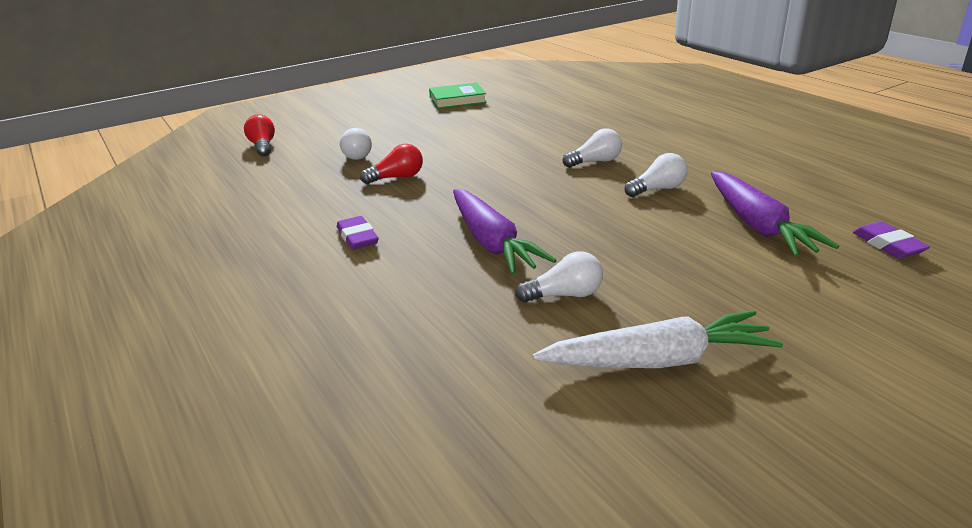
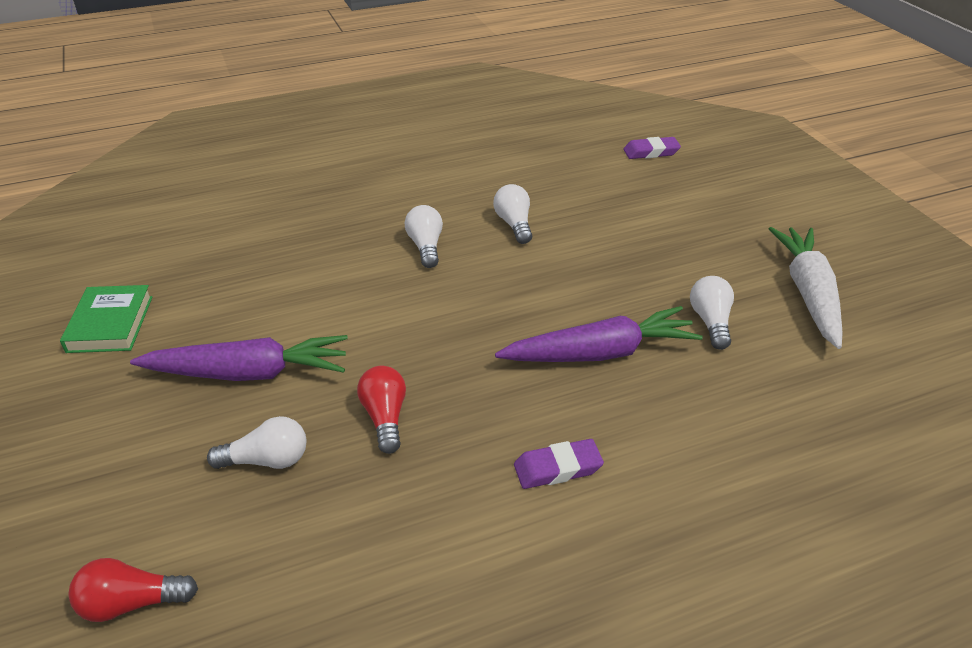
camera: 80 degrees left, 10 degrees up
purple carrot [711,171,839,257] -> purple carrot moved to [130,335,348,381]

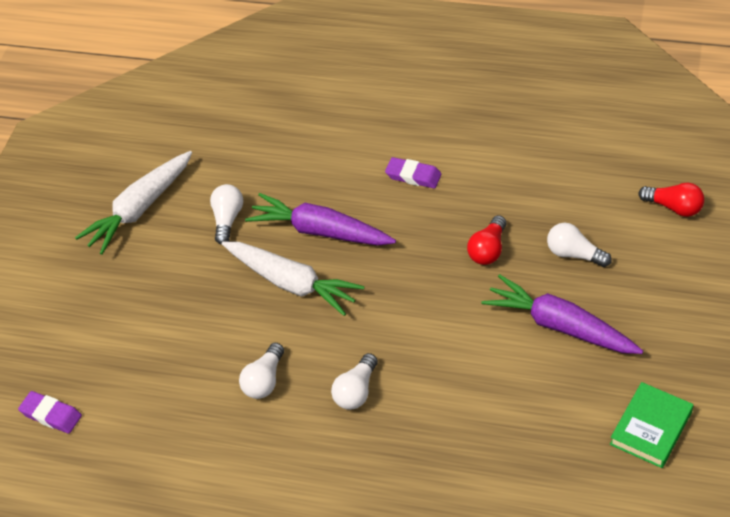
camera: 140 degrees left, 10 degrees up
white light bulb [690,276,734,350] -> white light bulb turned 150 degrees clockwise [210,184,243,245]
none -> white carrot [222,241,365,316]

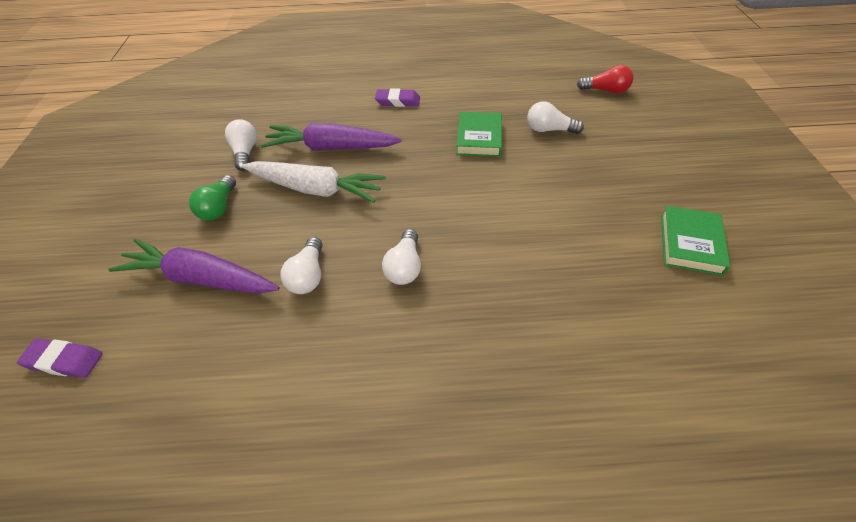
camera: 20 degrees left, 0 degrees up
white carrot [75,151,192,255] -> none
red light bulb [467,215,506,265] -> green book [456,112,502,157]
purple carrot [481,274,643,354] -> purple carrot moved to [108,239,279,294]
none -> green light bulb [189,175,236,220]

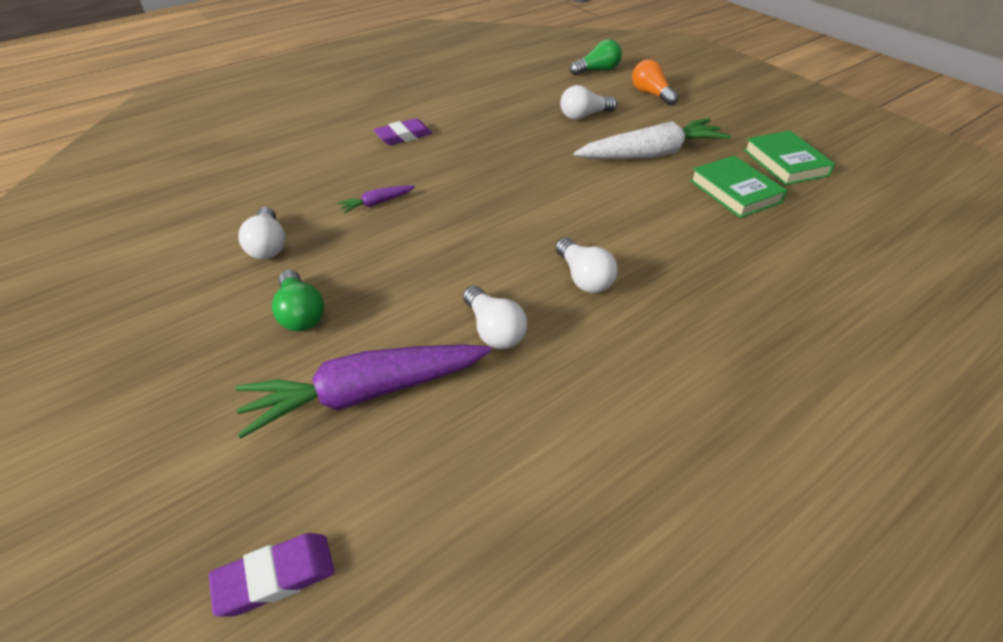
camera: 35 degrees left, 5 degrees down
white light bulb [225,119,257,171] -> white light bulb turned 150 degrees counterclockwise [238,207,286,259]
white carrot [241,161,386,203] -> white carrot moved to [574,118,731,159]
purple carrot [261,123,402,150] -> purple carrot [338,185,415,214], size x0.44
green book [456,112,502,157] -> green book moved to [690,155,787,218]
red light bulb [577,65,633,94] -> green light bulb [570,39,622,75]
none -> orange light bulb [632,59,679,105]

